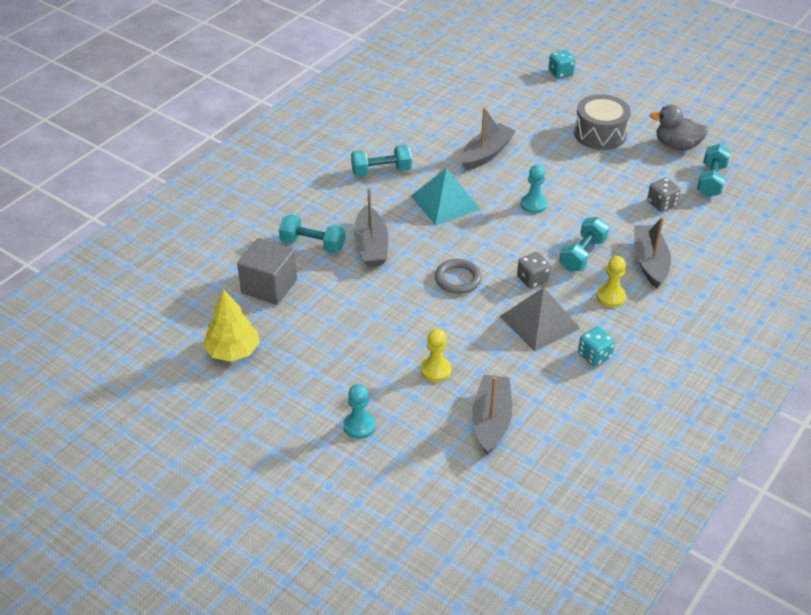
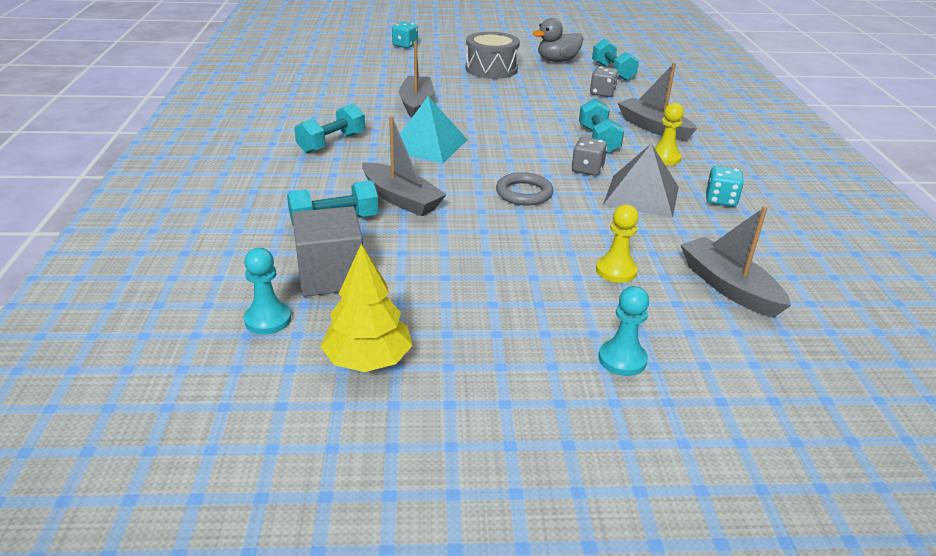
camera: 40 degrees left, 10 degrees down
turquoise pawn [520,165,547,214] -> turquoise pawn moved to [244,248,291,334]

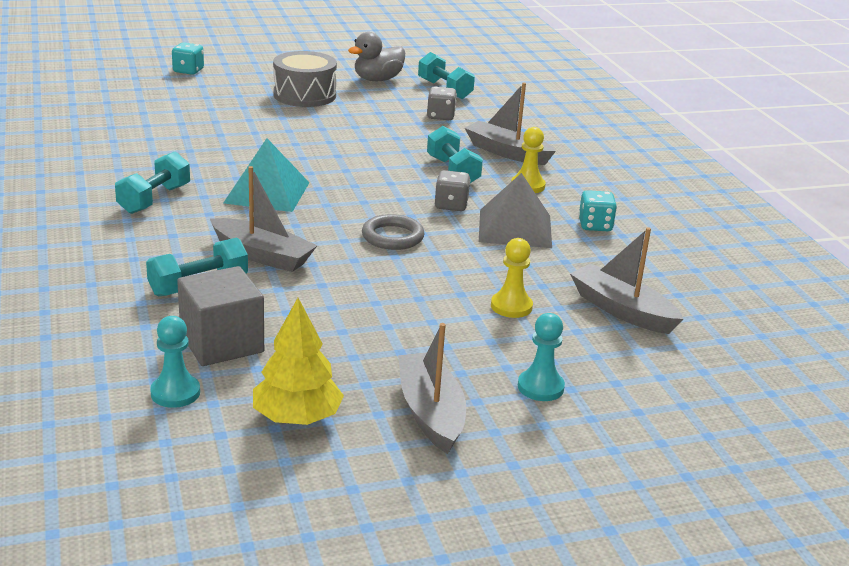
camera: 15 degrees left, 5 degrees down
grey boat [399,41,434,118] -> grey boat moved to [398,323,466,454]

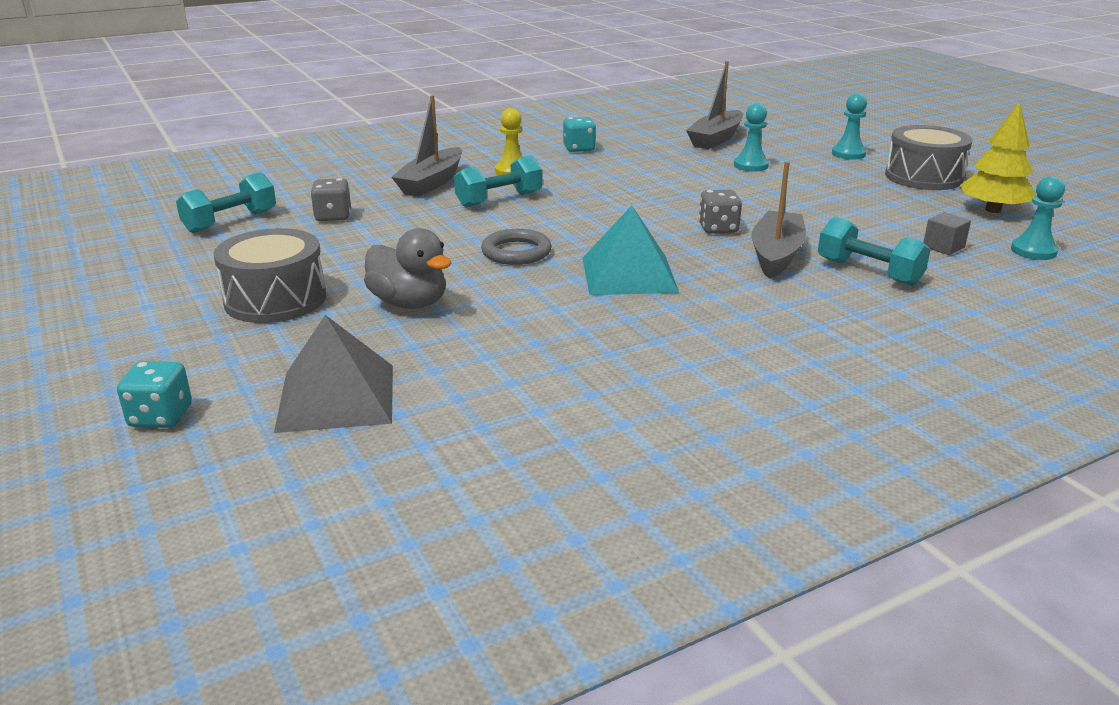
camera: 100 degrees left, 0 degrees up
turquoise dumbbell [115,152,190,214] -> none
grey cube [177,266,264,366] -> grey cube [923,212,971,255], size x0.49
grey duck [348,32,405,81] -> grey duck moved to [364,228,452,309]
grey ring [362,214,425,250] -> grey ring moved to [481,229,552,265]
grey boat [398,323,466,454] -> grey drum [885,125,973,190]
grey dice [434,170,470,211] -> grey dice moved to [698,190,742,234]
grey pyramid [479,173,552,248] -> grey pyramid moved to [274,315,393,433]
yellow pawn [491,238,533,318] -> turquoise pawn [734,103,769,172]

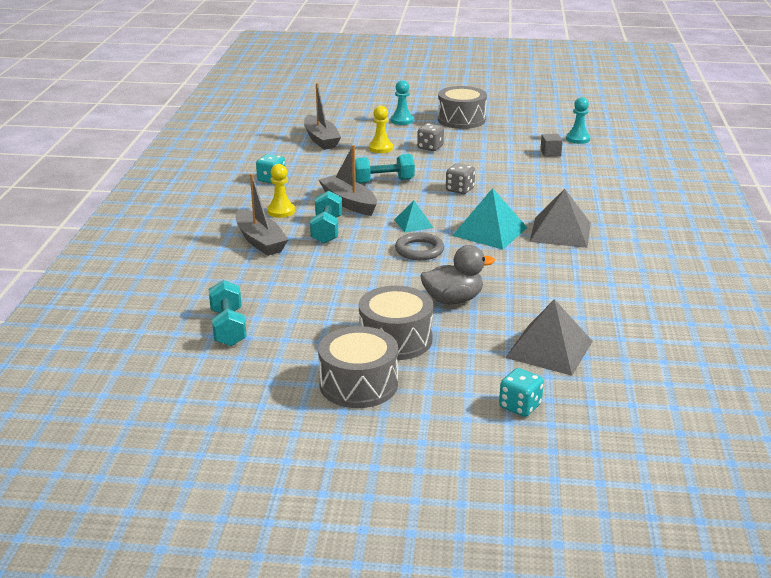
camera: 55 degrees left, 0 degrees up
grey dice [310,178,351,221] -> grey dice moved to [417,123,444,151]
turquoise pawn [734,103,769,172] -> yellow pawn [369,106,393,153]
grey boat [751,161,806,279] -> grey boat moved to [319,145,377,216]
turquoise dumbbell [818,217,930,286] -> turquoise dumbbell moved to [355,154,415,184]
yellow tree [960,101,1036,213] -> none
none -> grey drum [318,326,398,408]
none -> turquoise pyramid [394,200,433,232]
none -> grey pyramid [530,189,591,248]

